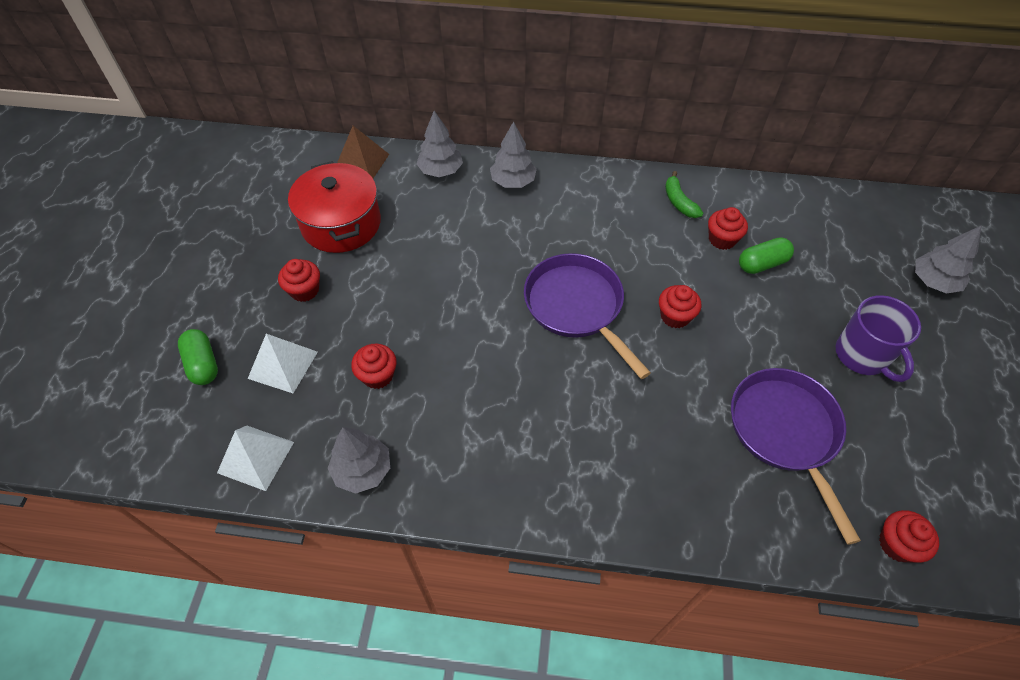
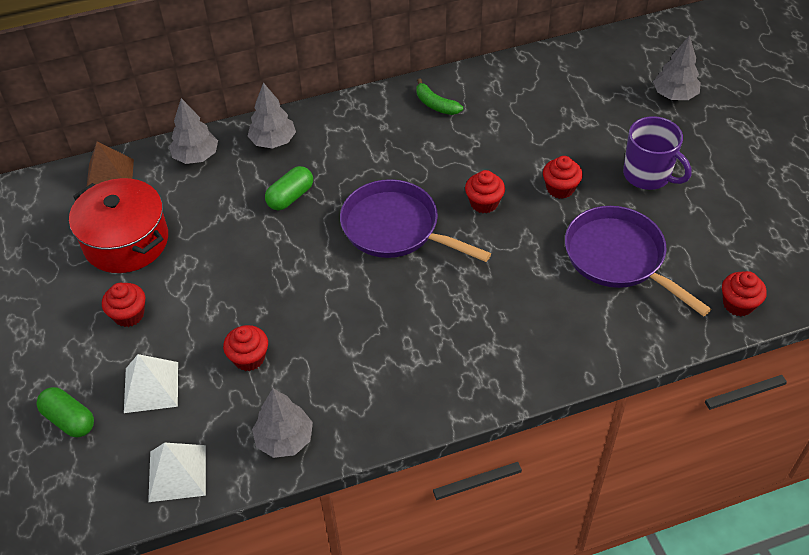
camera: 25 degrees left, 5 degrees down
red cupcake [708,207,748,250] -> red cupcake moved to [543,156,583,199]
green capsule [739,237,794,274] -> green capsule moved to [265,166,313,211]

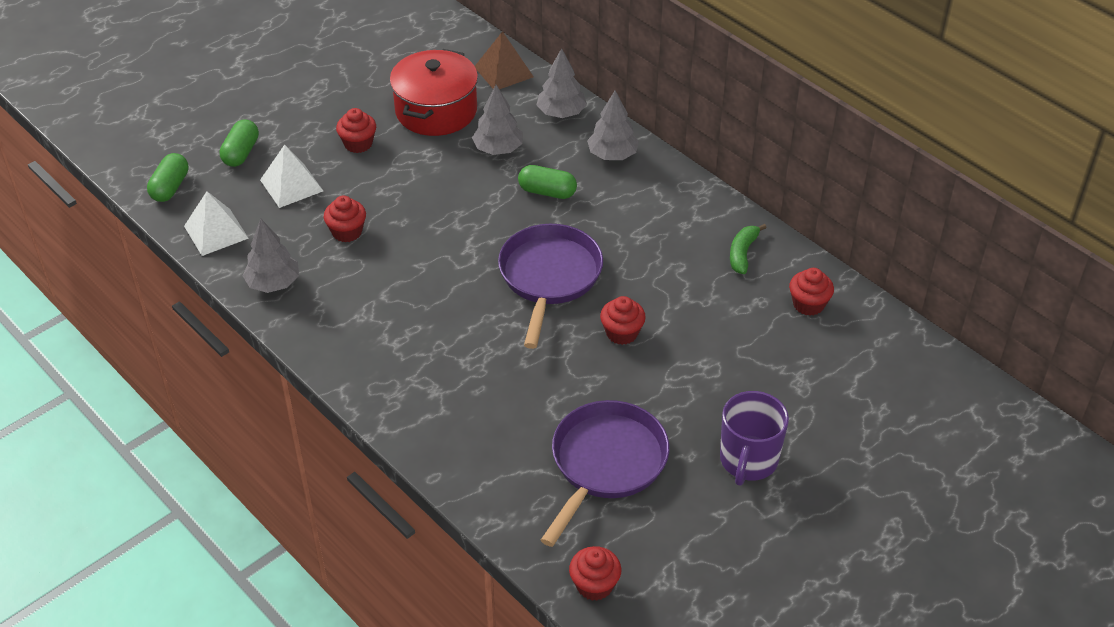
camera: 65 degrees right, 5 degrees down
red cupcake [543,156,583,199] -> red cupcake moved to [789,268,834,316]
grey tree [653,35,701,100] -> grey tree moved to [472,85,523,155]
none -> green capsule [147,153,189,202]

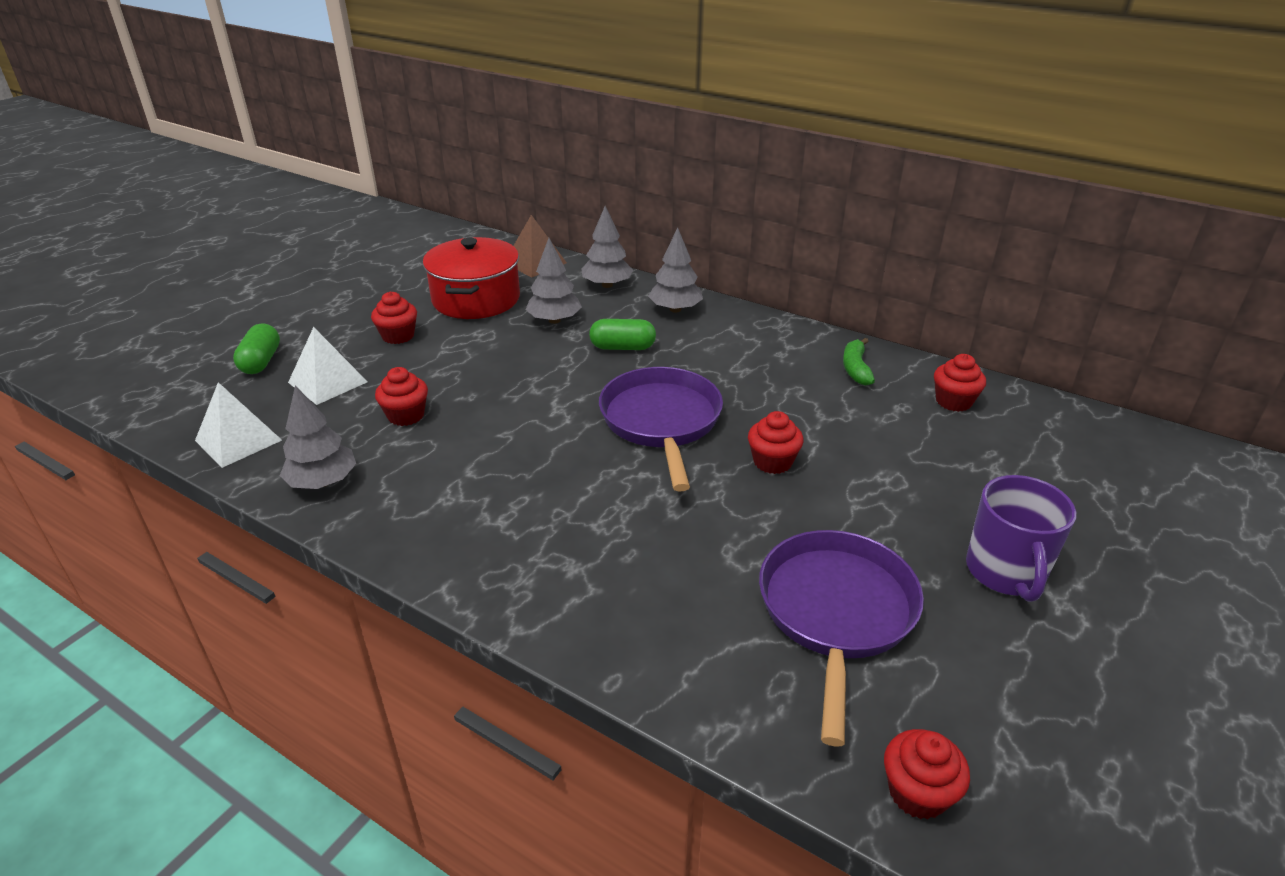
camera: 15 degrees left, 10 degrees down
green capsule [147,153,189,202] -> none

